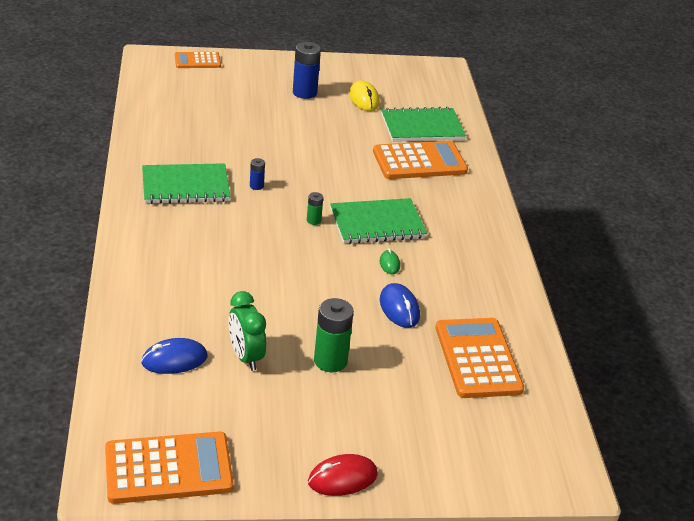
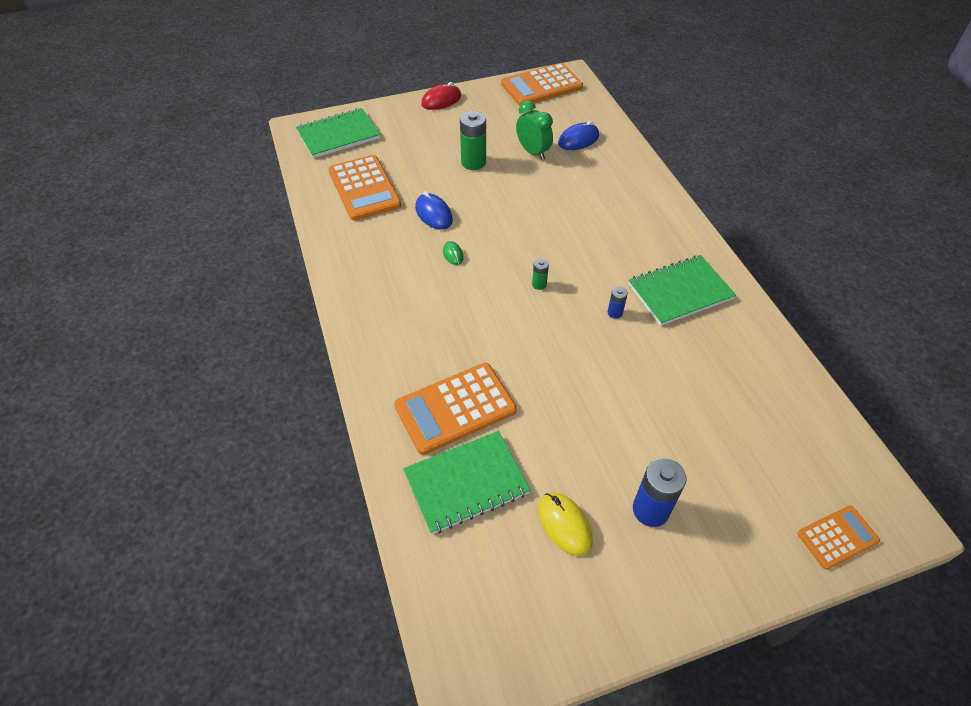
camera: 170 degrees right, 15 degrees up
green notebook [330,198,427,244] -> green notebook moved to [296,108,380,158]

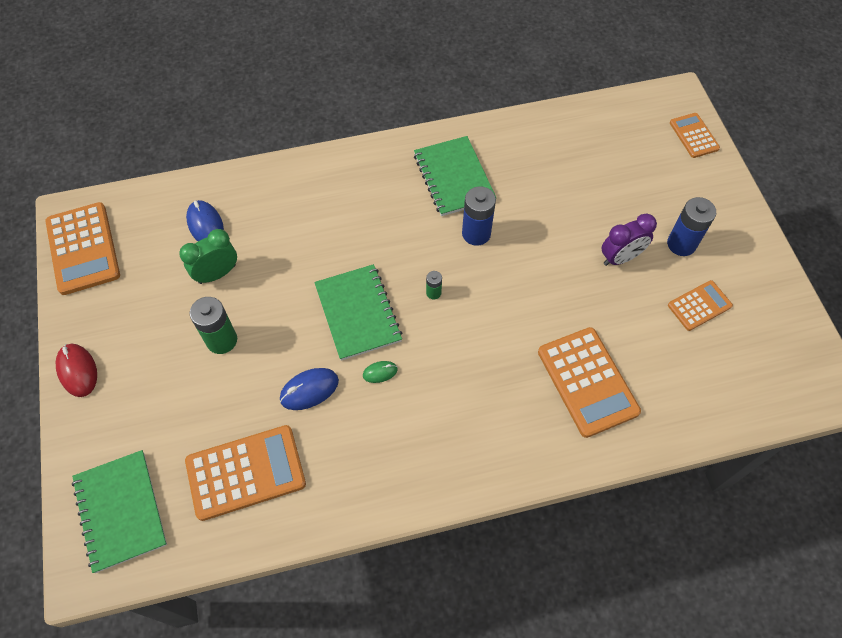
camera: 85 degrees left, 10 degrees up
green notebook [403,431,531,535] -> green notebook moved to [314,264,402,361]
yellow mouse [538,492,593,556] -> orange calculator [668,280,733,331]
blue battery [608,287,628,319] -> blue battery [462,186,496,246], size x1.98
none -> purple clock [601,213,657,266]

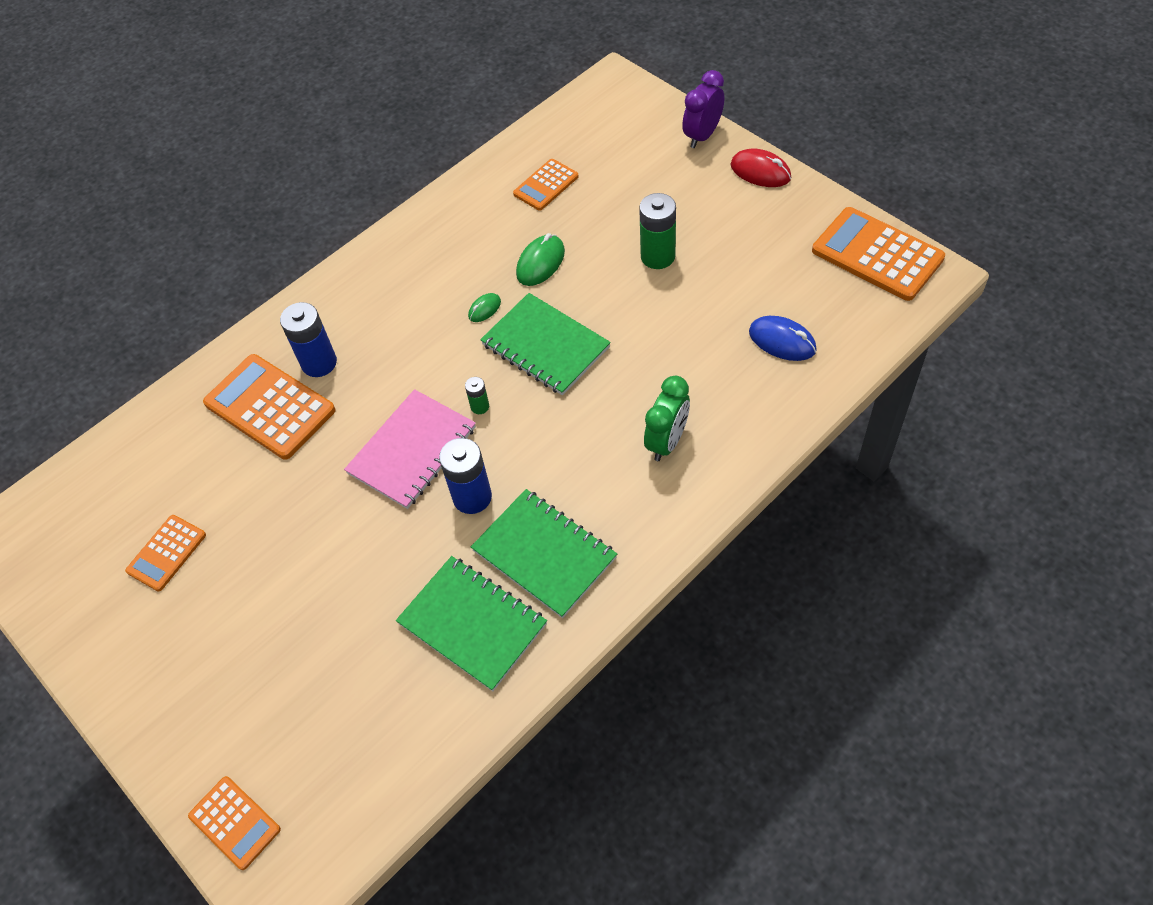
camera: 155 degrees right, 5 degrees down
green notebook [72,450,167,573] -> green notebook moved to [396,556,547,691]
green clock [179,229,237,284] -> green clock moved to [644,375,690,461]
orange calculator [185,425,306,521] -> orange calculator [513,159,579,211], size x0.57
blue mouse [280,368,339,410] -> green mouse [516,233,565,286]
purple clock [601,213,657,266] -> purple clock moved to [682,70,724,148]
blue battery [667,197,716,256] -> blue battery moved to [280,302,337,377]
none -> pink notebook [344,389,476,509]

